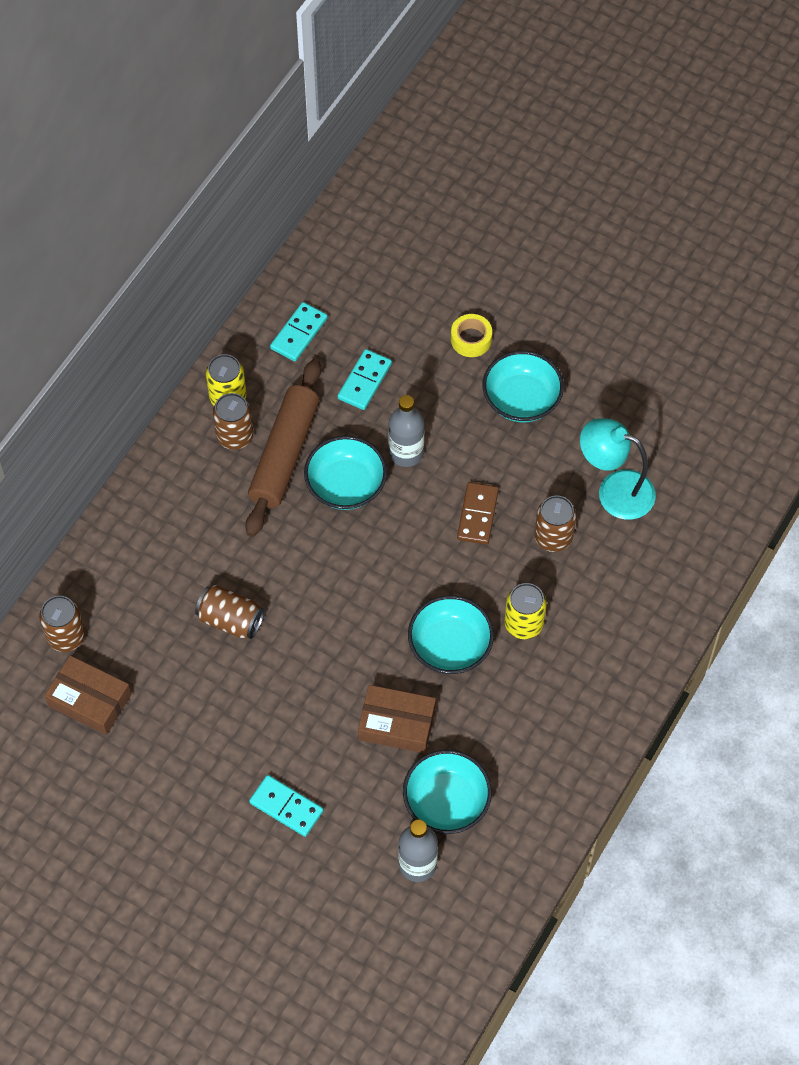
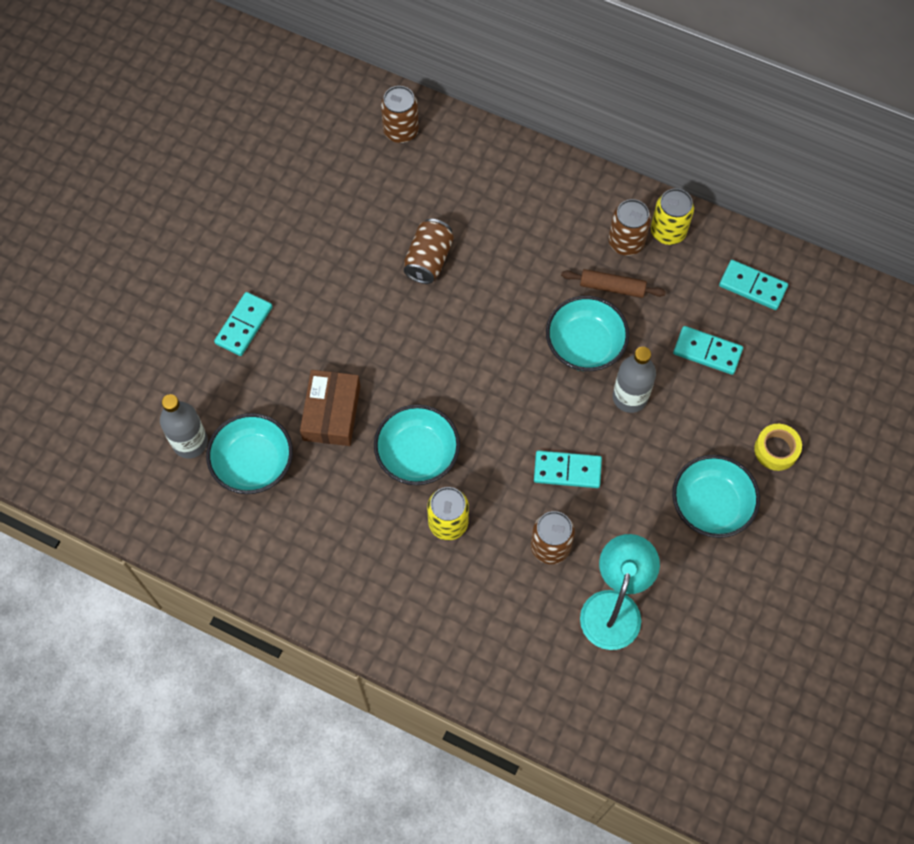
camera: 85 degrees right, 5 degrees up
brown box [44,655,132,735] -> none
brown rolling pin [245,359,321,537] -> brown rolling pin [561,269,666,298], size x0.51
brown domino [457,482,499,545] -> turquoise domino [534,451,602,488]

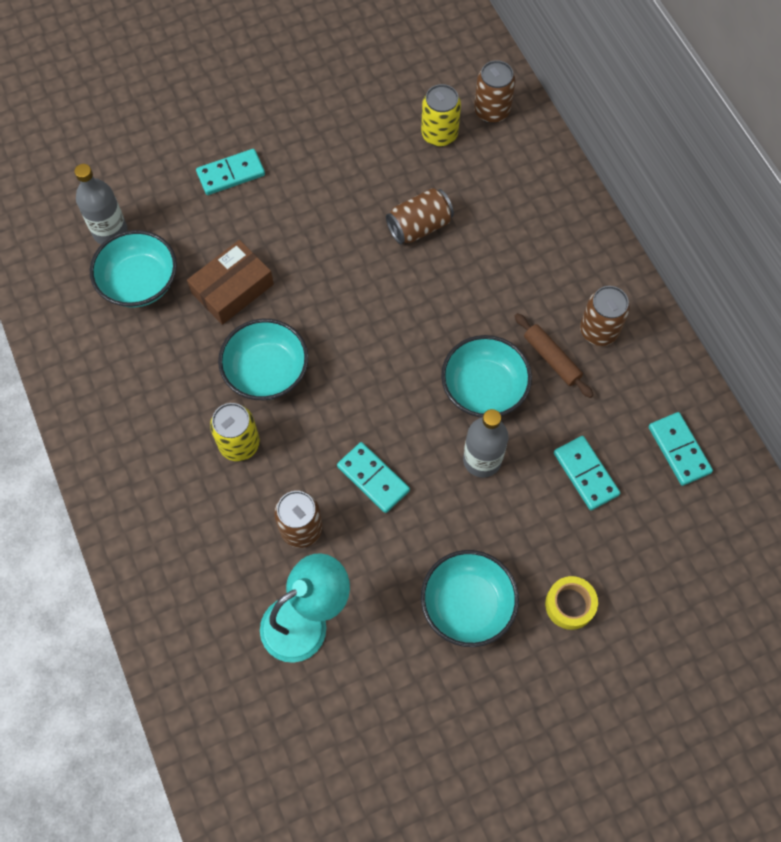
camera: 40 degrees right, 0 degrees up
yellow can [651,188,694,245] -> yellow can moved to [421,84,461,147]

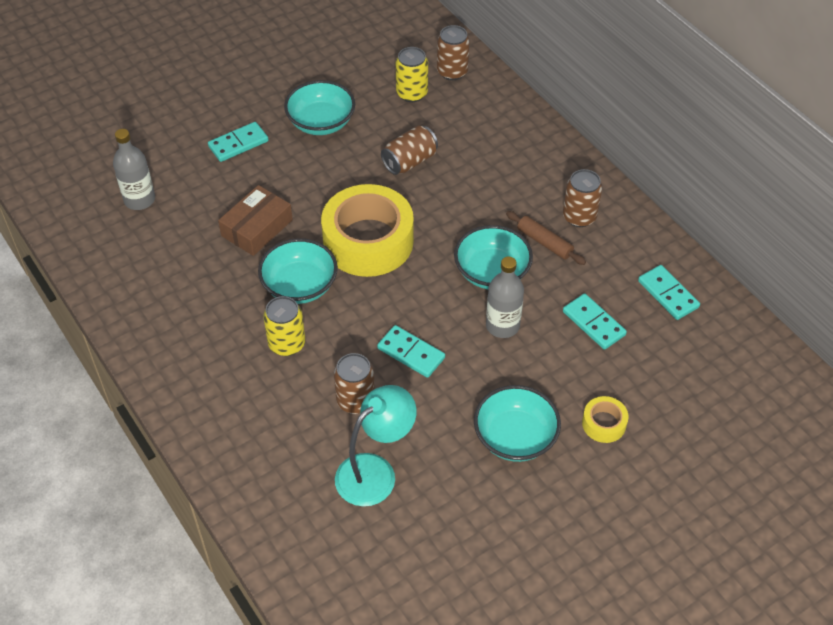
camera: 10 degrees left, 15 degrees down
turquoise bowl [90,230,177,308] -> turquoise bowl moved to [284,80,355,135]
none -> yellow tape [321,184,414,277]

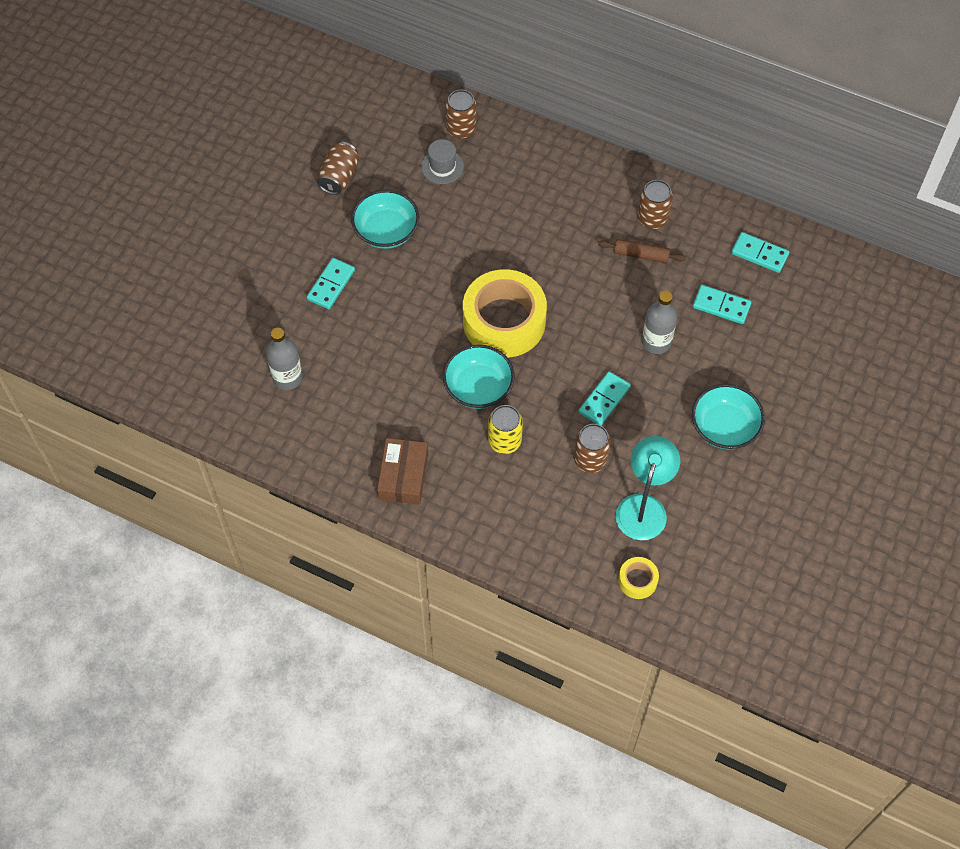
camera: 30 degrees left, 10 degrees up
brown box [218,185,293,256] -> brown box moved to [377,438,428,505]
turquoise domino [377,325,445,378] -> turquoise domino turned 60 degrees counterclockwise [579,371,631,426]
brown can [381,126,438,175] -> brown can moved to [317,142,359,195]
yellow can [396,47,428,102] -> grey hat [421,139,464,184]
turquoise bowl [454,225,533,289] -> none
yellow tape [582,396,629,443] -> yellow tape moved to [618,557,659,599]

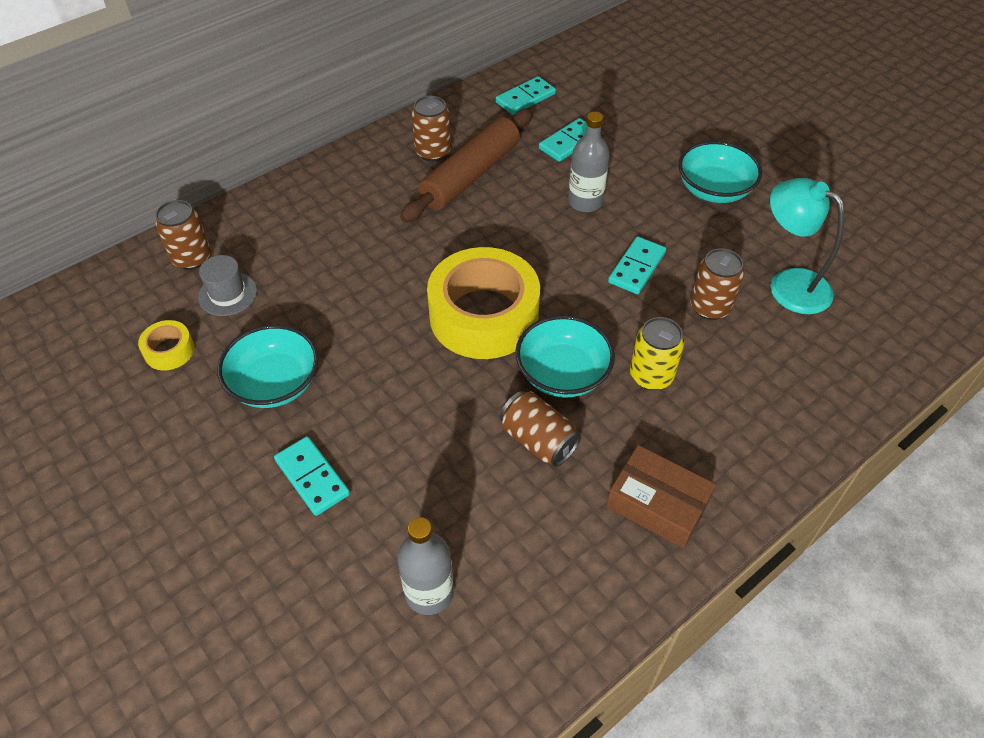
camera: 65 degrees left, 10 degrees down
brown can [317,142,359,195] -> brown can moved to [500,391,581,467]
turquoise domino [579,371,631,426] -> turquoise domino turned 60 degrees clockwise [608,236,666,294]
brown rolling pin [598,239,686,263] -> brown rolling pin [400,108,533,223], size x1.95
yellow tape [618,557,659,599] -> yellow tape moved to [138,320,194,371]

